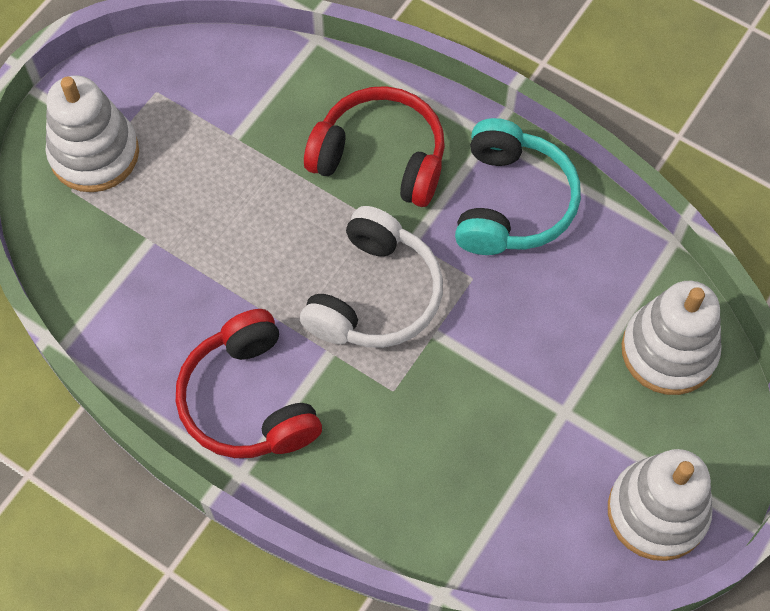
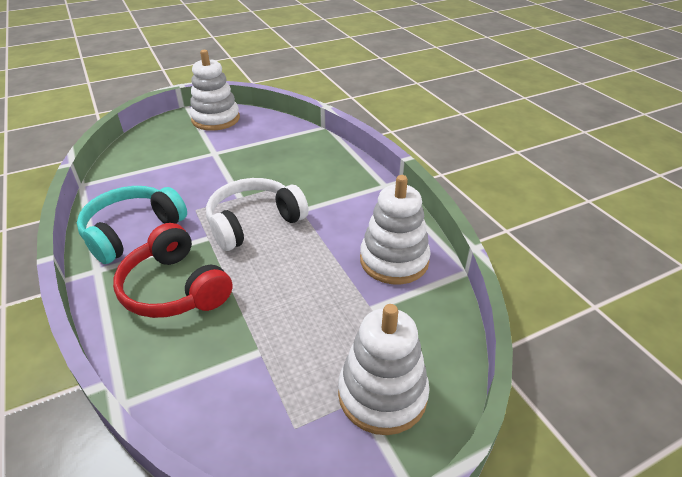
camera: 150 degrees left, 25 degrees down
red headphones [176,309,322,458] -> none
white stacking toy [622,281,722,395] -> white stacking toy moved to [360,175,431,284]

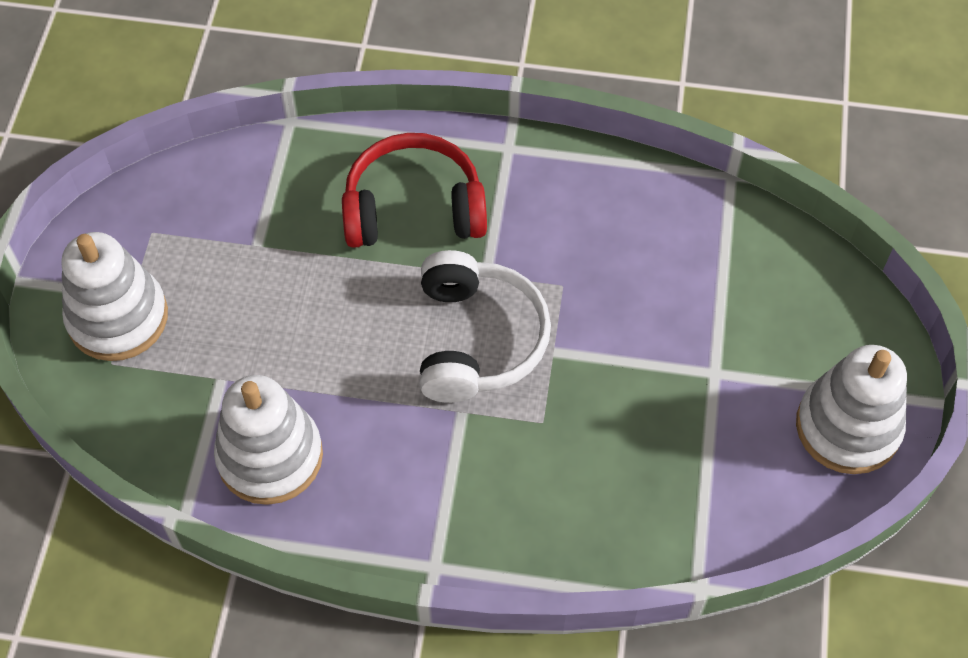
camera: 125 degrees right, 20 degrees up
turquoise headphones [77,186,187,264] -> none

